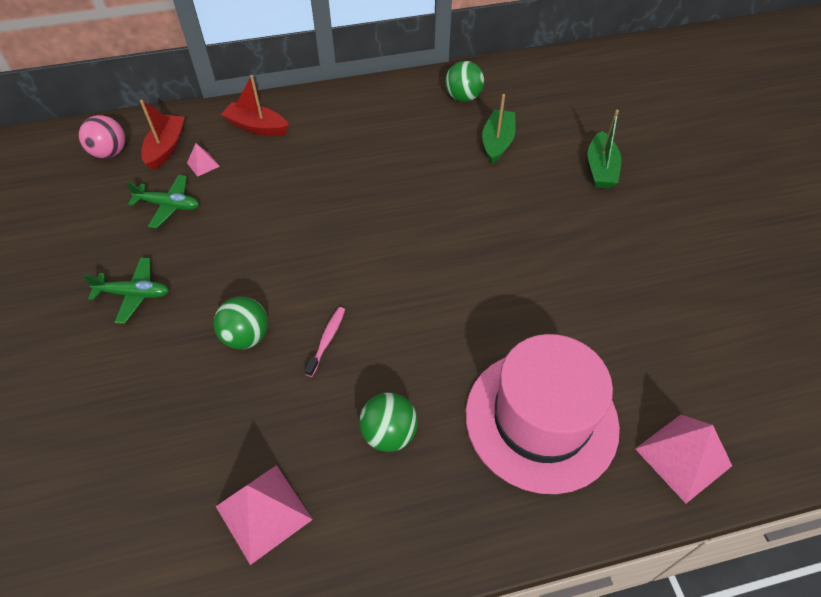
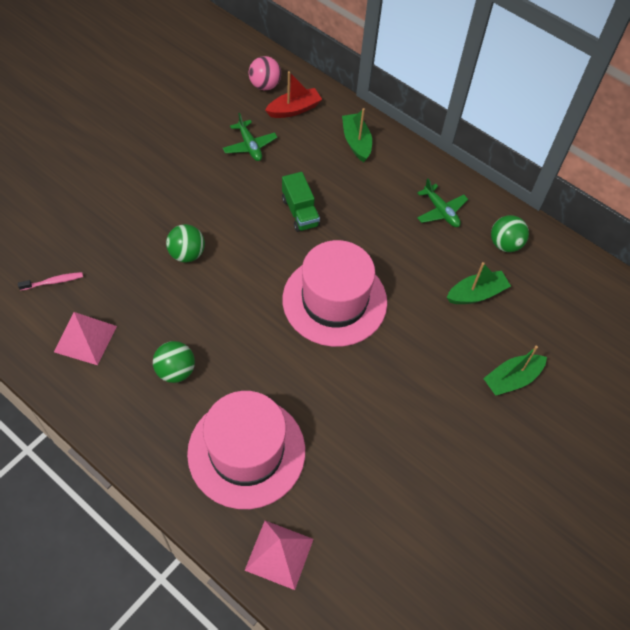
camera: 50 degrees right, 5 degrees up
green plane [83,258,169,324] -> green plane moved to [417,178,468,227]
pink pyramid [187,143,220,177] -> none
red boat [221,75,289,136] -> green boat [342,108,372,162]
pink toothbrush [305,307,345,377] -> pink toothbrush moved to [18,272,83,291]
none -> green truck [282,172,320,232]
none -> pink hat [282,240,387,347]

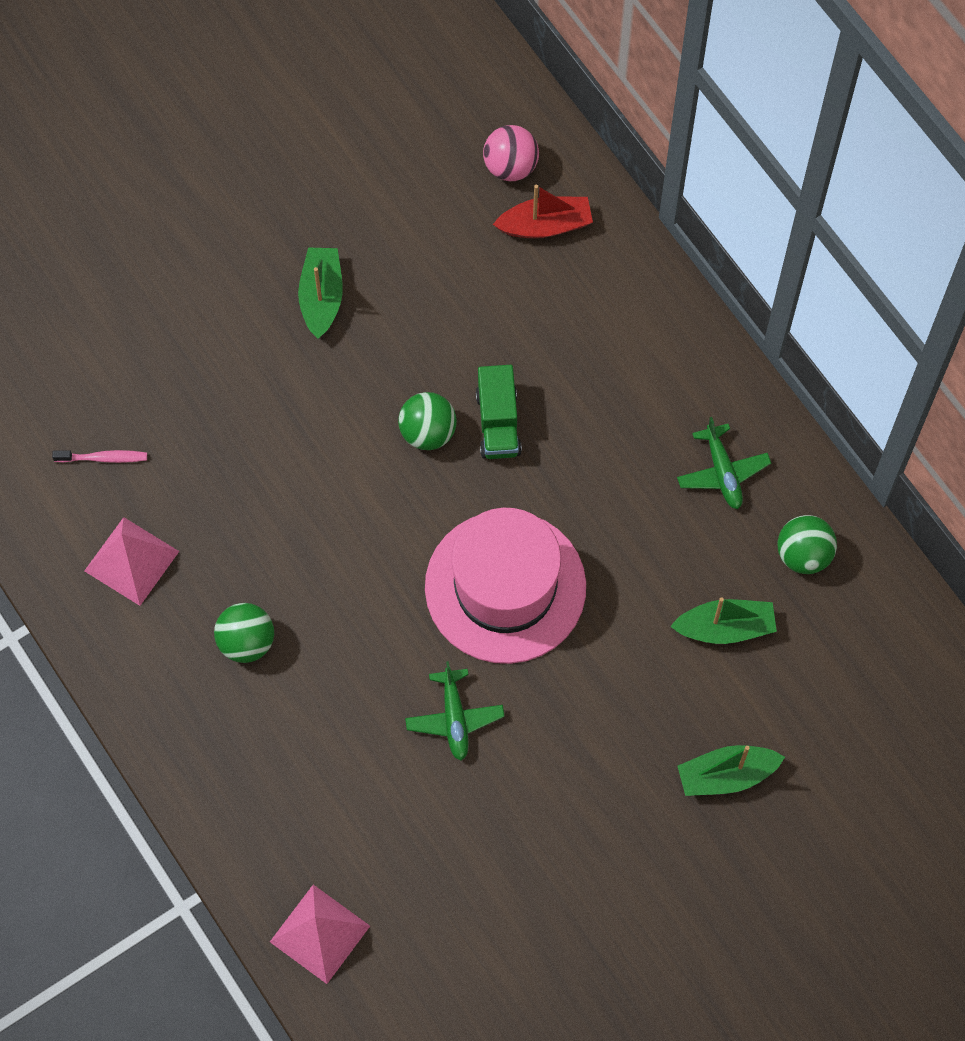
camera: 20 degrees right, 10 degrees up
green ball [166,224,205,263] -> green ball moved to [398,392,457,450]
pink hat [187,391,305,509] -> none
green plane [223,113,277,161] -> green plane moved to [405,661,505,761]
green boat [342,108,372,162] -> green boat moved to [298,248,343,339]

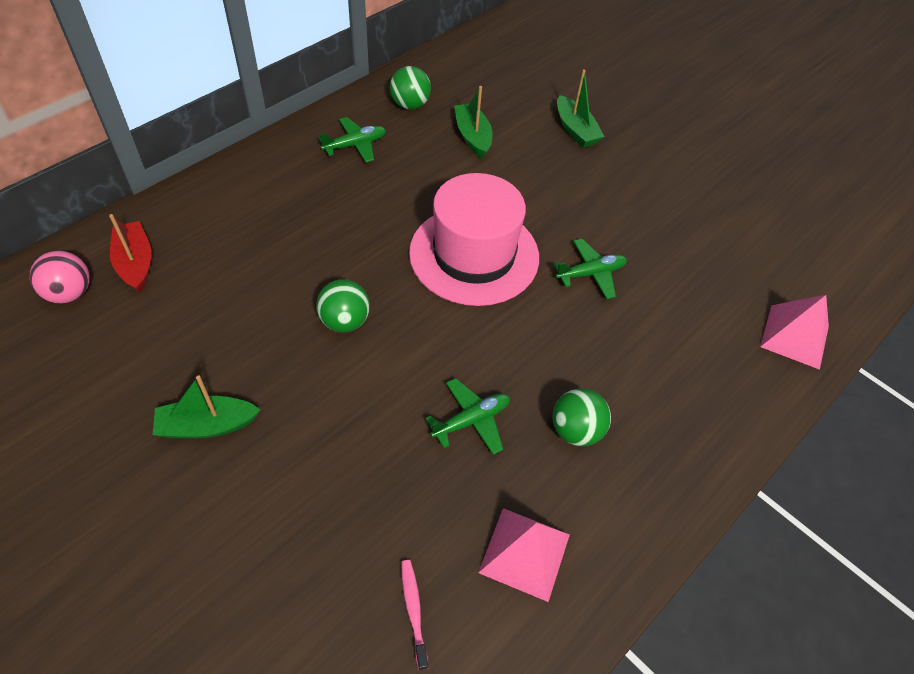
camera: 105 degrees left, 15 degrees down
green truck [476,365,522,459] -> none
none -> green plane [426,378,510,455]

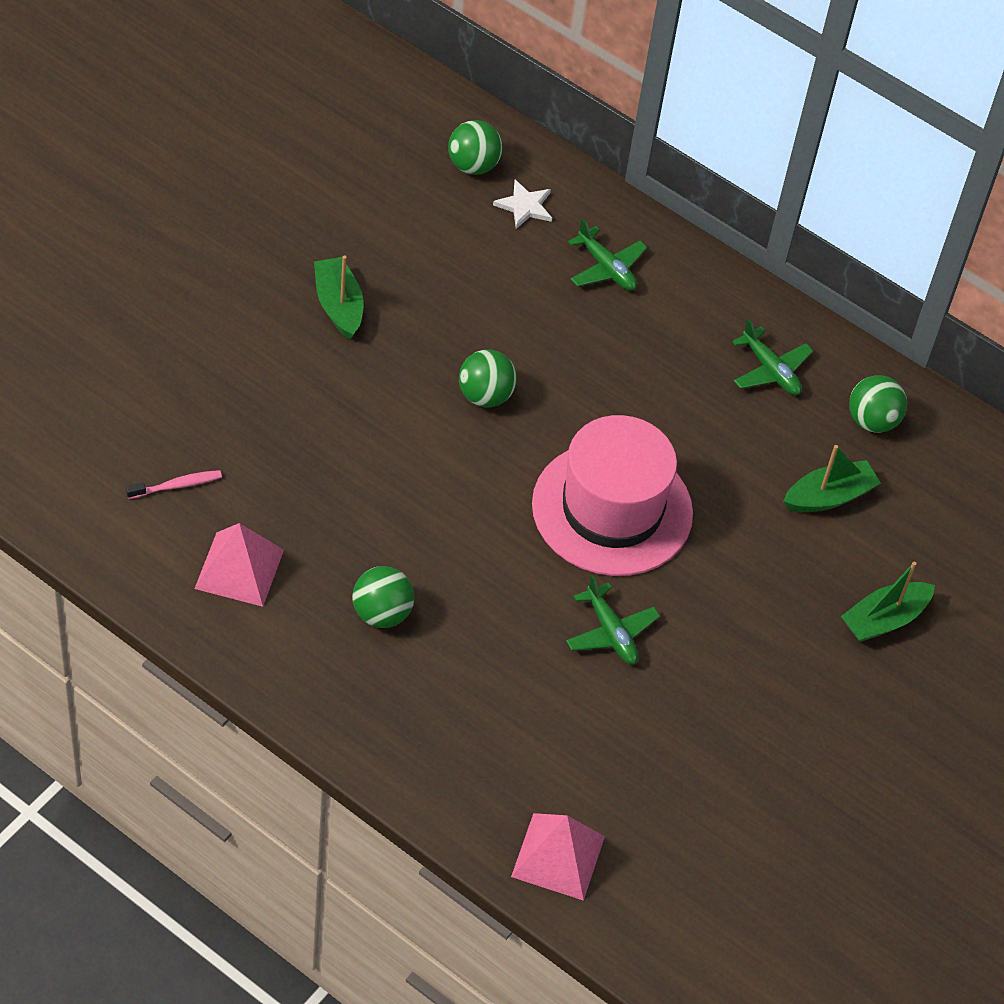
camera: 80 degrees right, 0 degrees up
pink ball [30,251,90,304] -> green ball [448,120,502,175]
red boat [109,214,151,292] -> white star [493,180,552,229]
green plane [426,378,510,455] -> green plane moved to [568,218,647,291]

